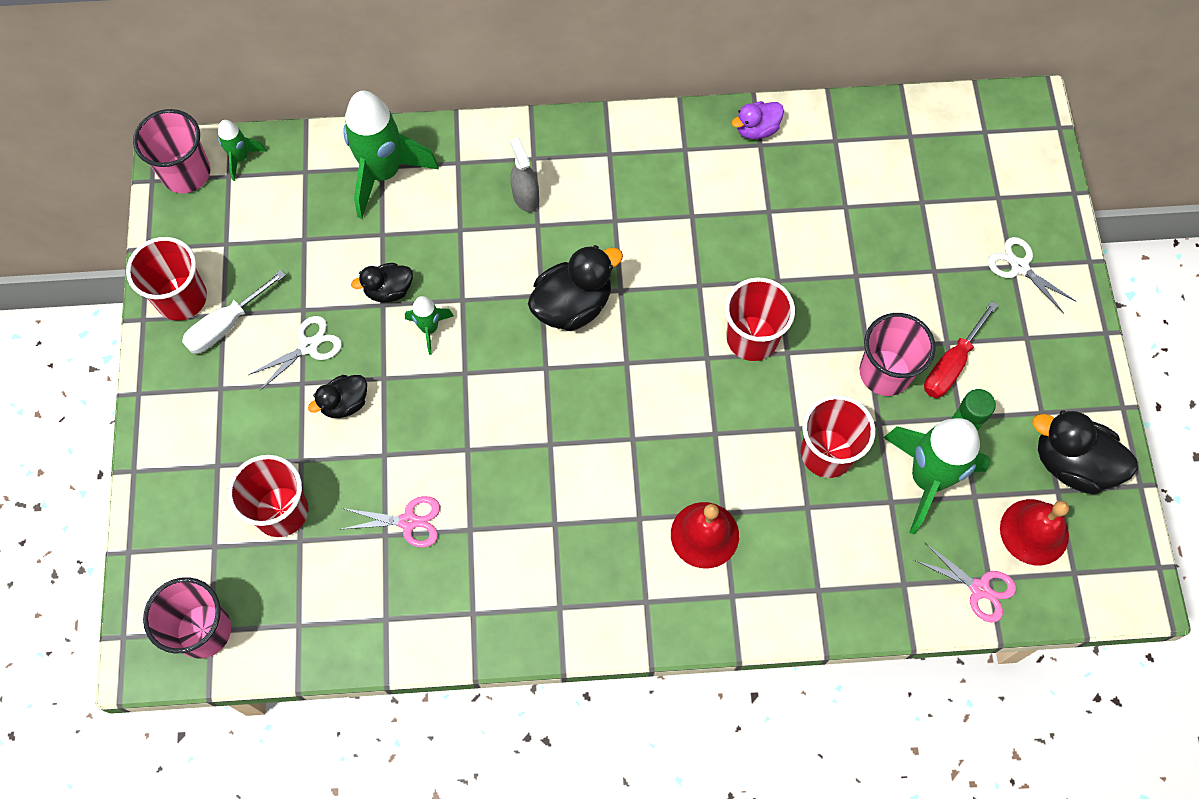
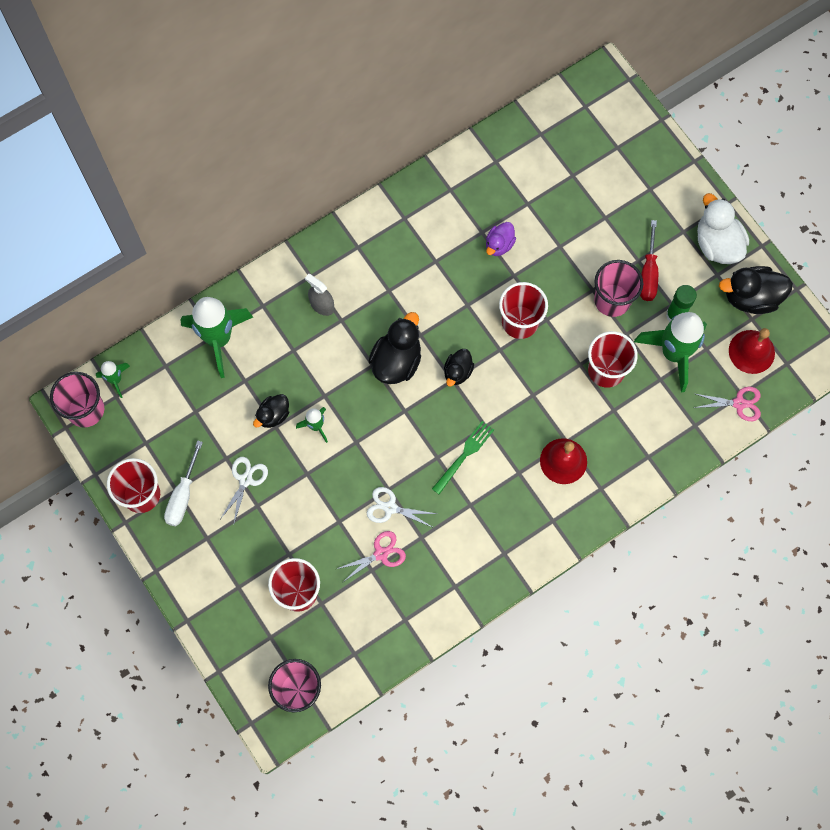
camera: 30 degrees left, 5 degrees up
black duck [308,375,367,418] -> black duck moved to [444,349,474,387]
purple duck [732,101,784,139] -> purple duck moved to [486,222,516,256]
white scissors [988,237,1075,314] -> white scissors moved to [367,487,437,528]
none -> green fork [432,421,494,494]
none -> white duck [697,193,749,264]

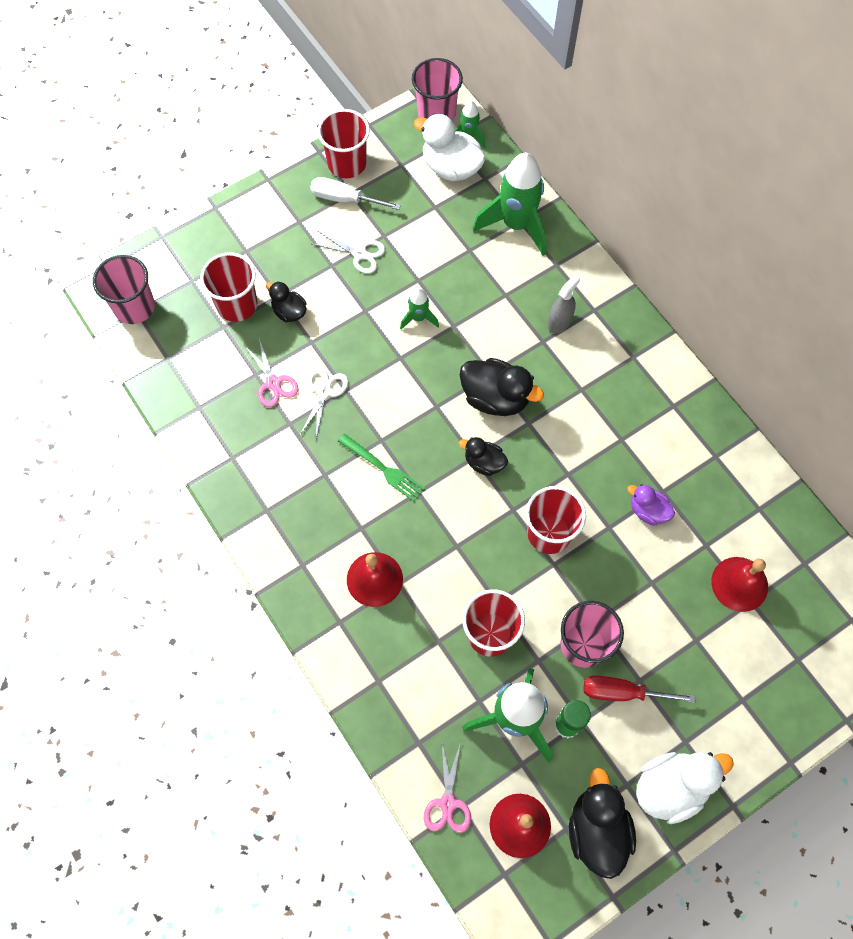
camera: 90 degrees right, 5 degrees down
black duck [253,394,289,428] -> black duck moved to [266,281,307,322]
none -> white duck [414,114,486,181]
none -> red bell [711,557,768,612]

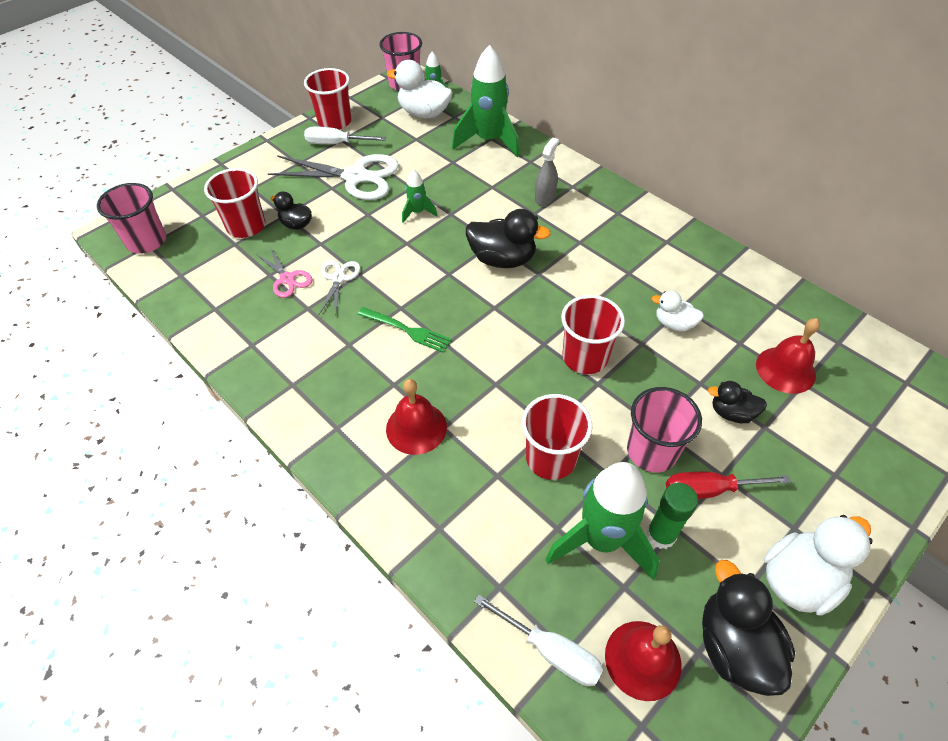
camera: 10 degrees left, 15 degrees down
white scissors [312,231,385,274] -> white scissors [268,154,399,200], size x1.95
pink scissors [424,742,471,833] -> white screwdriver [474,594,603,686]
black duck [459,437,508,476] -> black duck moved to [708,381,767,423]
purple duck [627,484,675,526] -> white duck [652,291,704,332]

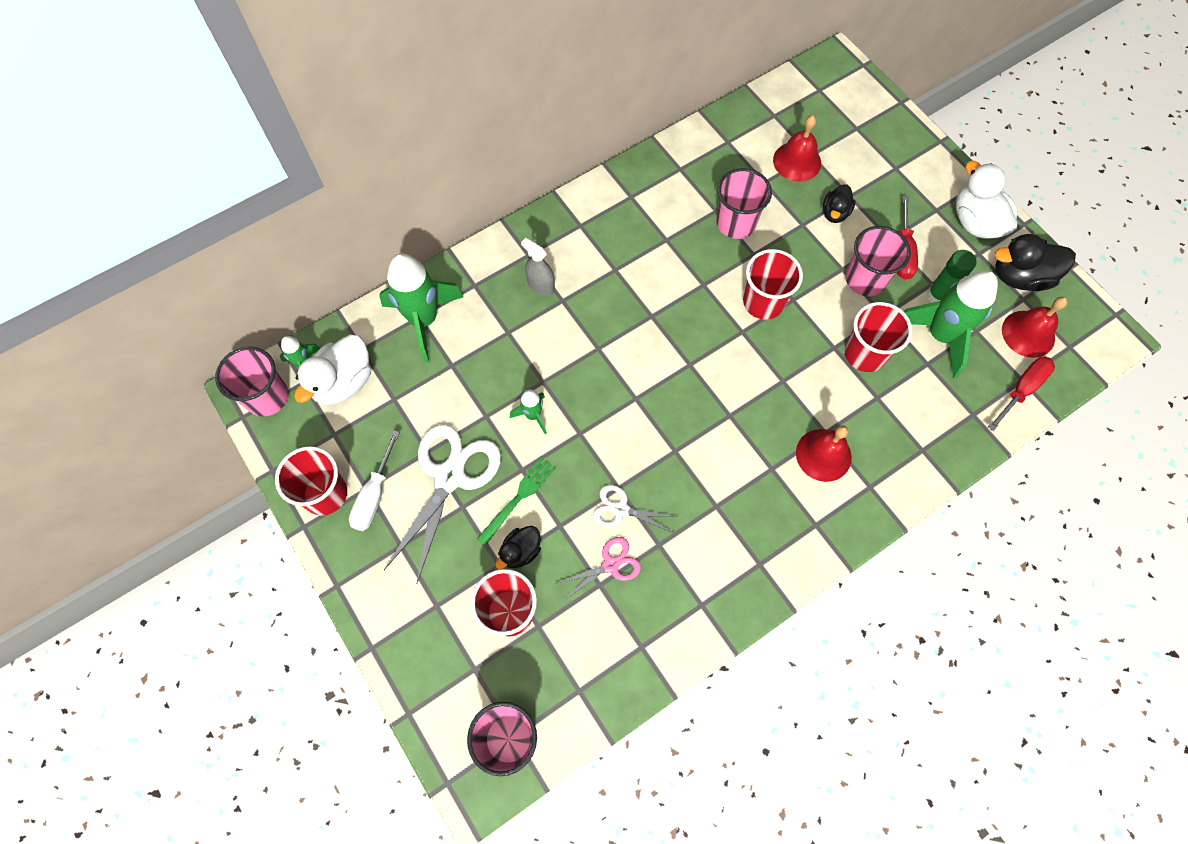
camera: 80 degrees left, 15 degrees up
green fork [358,307,452,353] -> green fork moved to [477,457,555,546]
black duck [466,209,551,268] -> none
white screwdriver [474,594,603,686] -> red screwdriver [988,356,1055,431]
white duck [652,291,704,332] -> pink cup [716,168,772,239]

